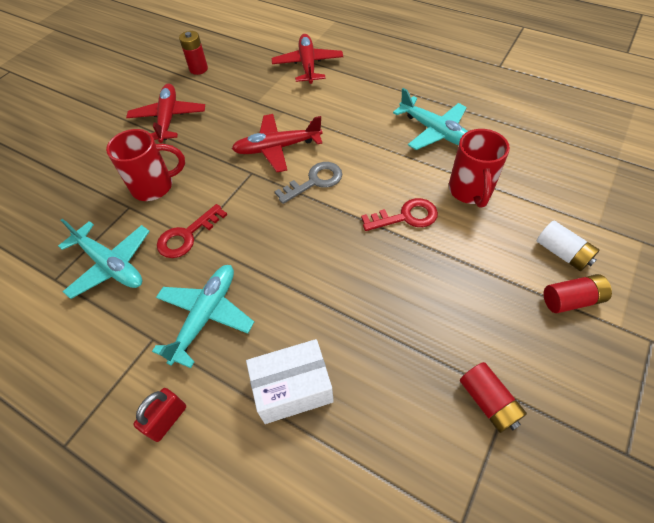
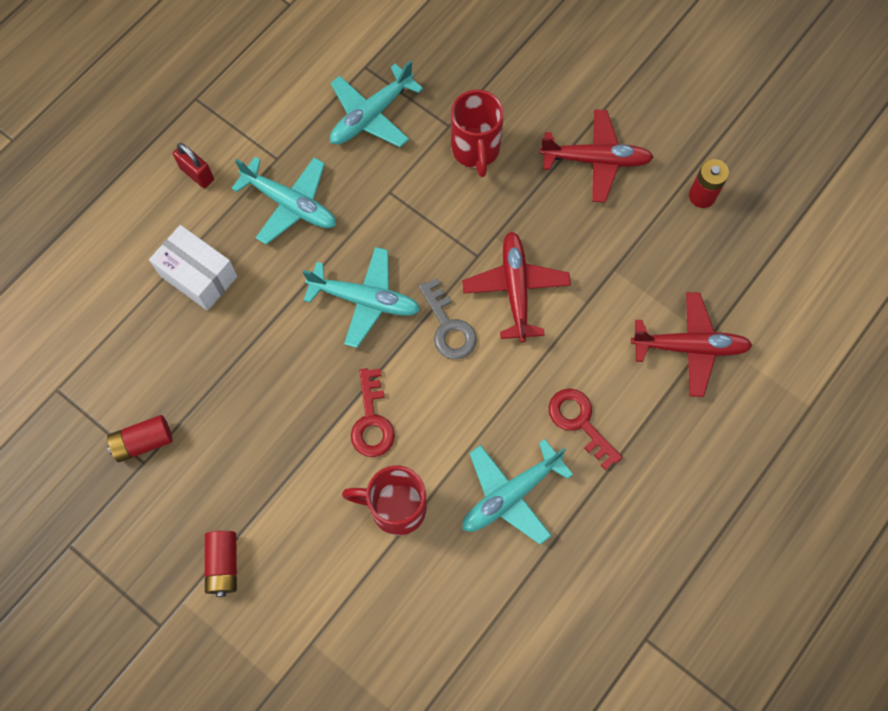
camera: 95 degrees right, 15 degrees up
red key [157,204,227,258] -> red key moved to [549,389,623,470]
white box [246,339,334,424] -> white box turned 45 degrees counterclockwise [149,225,238,311]
white battery [537,220,599,271] -> none
none -> turquoise plane [303,247,420,348]

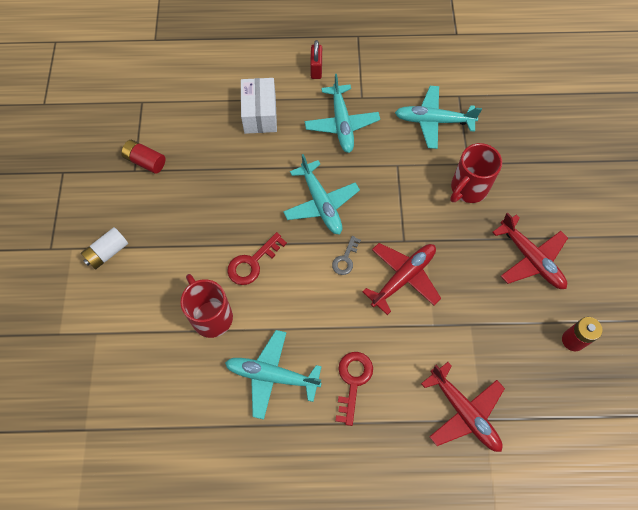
camera: 50 degrees right, 5 degrees down
red battery [205,531,237,597] -> white battery [81,227,128,270]
grey key [419,278,477,359] -> grey key [332,236,361,275], size x0.65

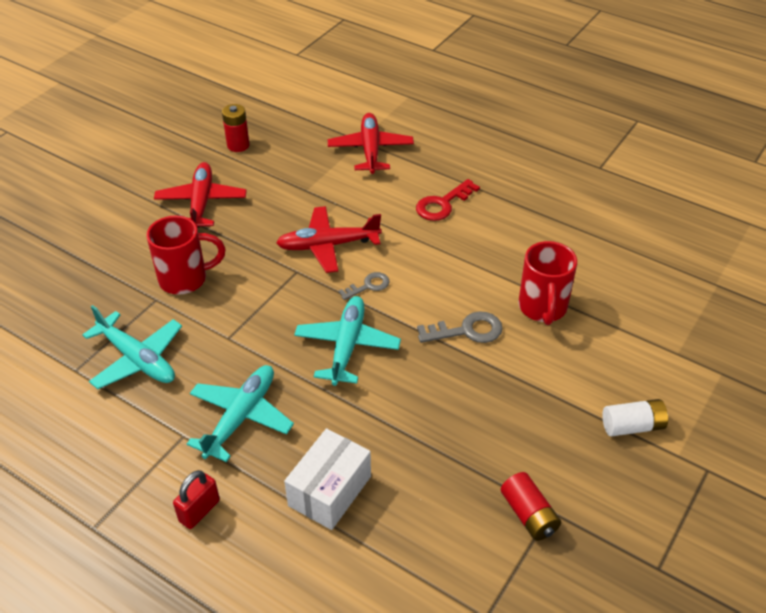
camera: 145 degrees left, 20 degrees down
turquoise plane [225,330,322,420] -> none
red key [227,232,287,285] -> grey key [417,311,503,343]

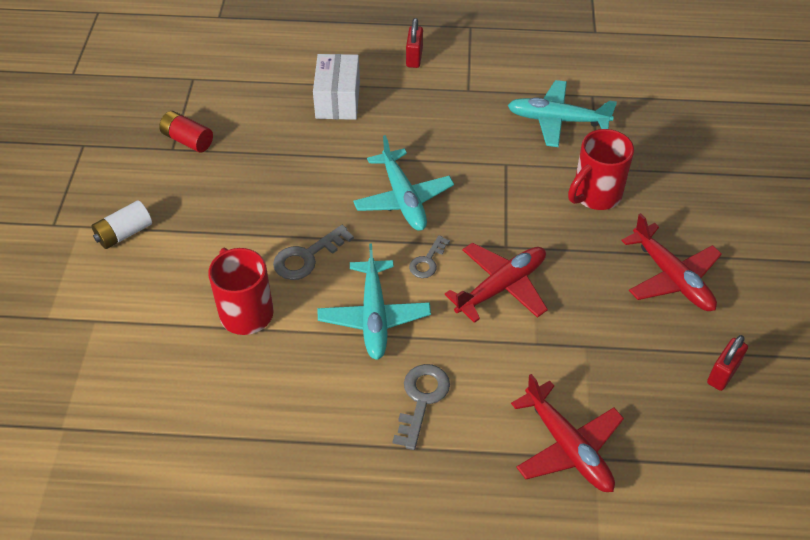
camera: 150 degrees right, 5 degrees up
turquoise plane [187,365,294,462] -> turquoise plane moved to [318,244,431,360]
red battery [222,104,250,152] -> red padlock [707,335,748,391]
red key [416,179,480,221] -> grey key [393,364,450,450]

